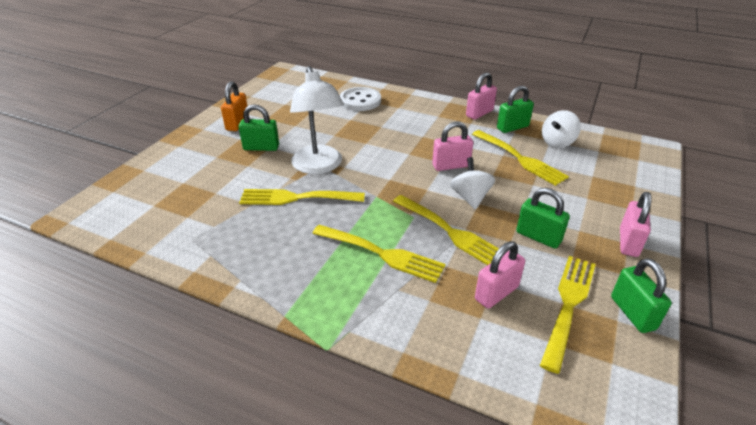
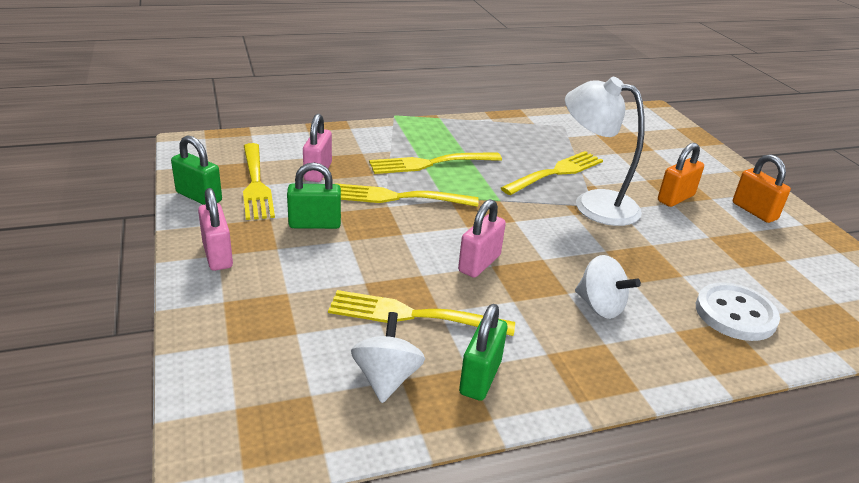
camera: 135 degrees right, 5 degrees down
green padlock [239,104,279,151] -> orange padlock [658,143,704,207]
white spinning top [450,157,495,210] -> white spinning top moved to [575,255,641,319]
pink padlock [466,72,497,120] -> none

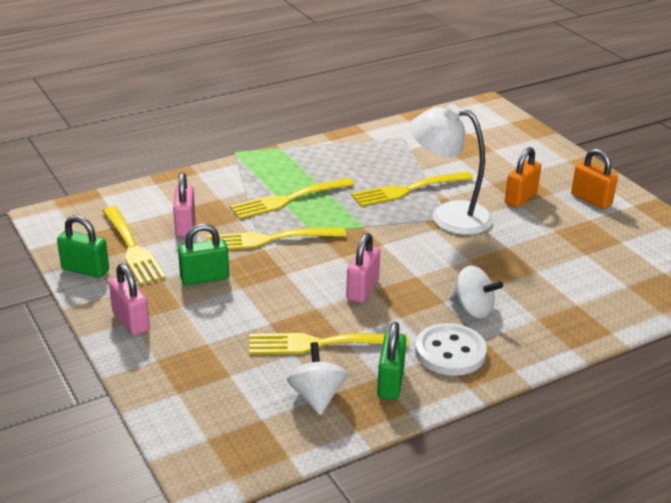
camera: 10 degrees left, 0 degrees up
yellow fork [501,151,603,195] -> yellow fork turned 150 degrees counterclockwise [351,172,474,207]
white button [696,283,780,341] -> white button moved to [415,323,487,376]

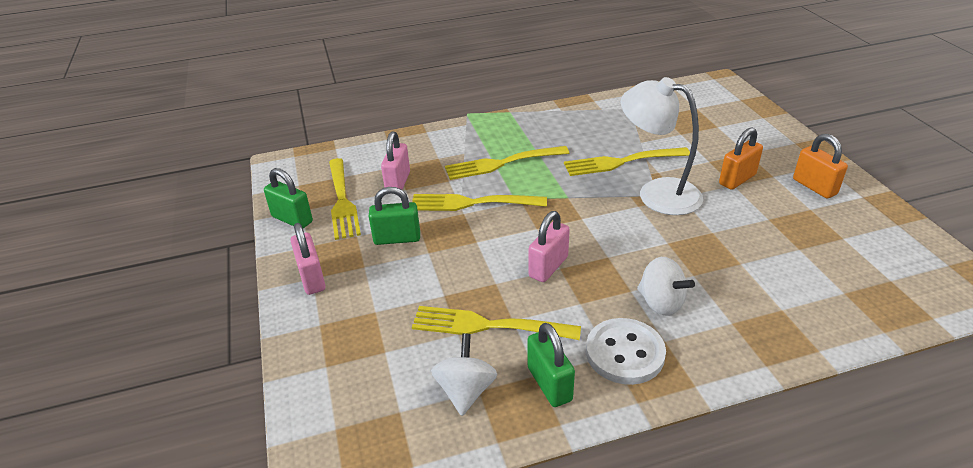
camera: 15 degrees right, 5 degrees up
green padlock [377,321,406,400] -> green padlock turned 45 degrees counterclockwise [528,323,575,407]

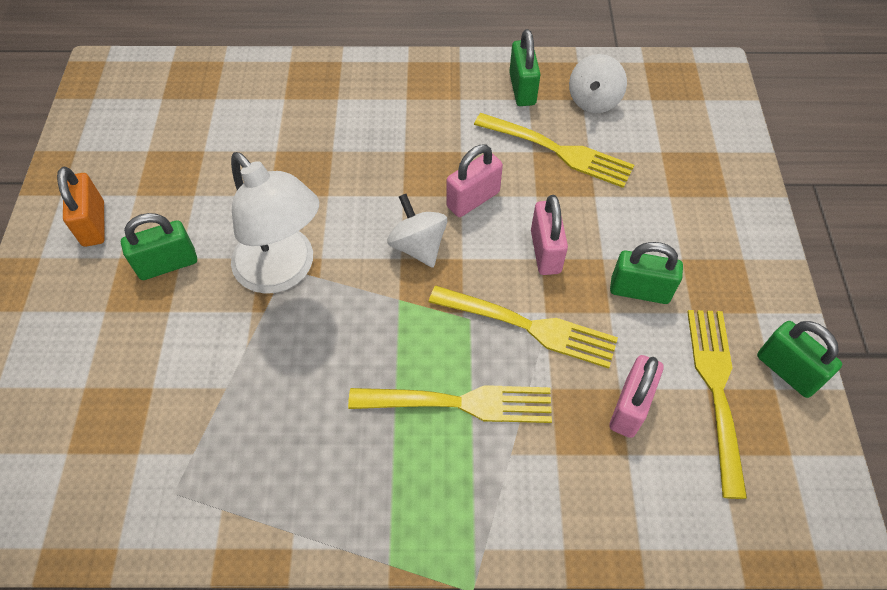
camera: 165 degrees left, 20 degrees up
pink padlock [291,223,326,295] -> pink padlock moved to [531,195,568,275]
yellow fork [564,147,690,176] -> none
white button [586,318,666,385] -> none
white spinning top [637,257,695,316] -> white spinning top moved to [387,194,447,268]
orange padlock [719,128,763,190] -> green padlock [121,213,197,280]

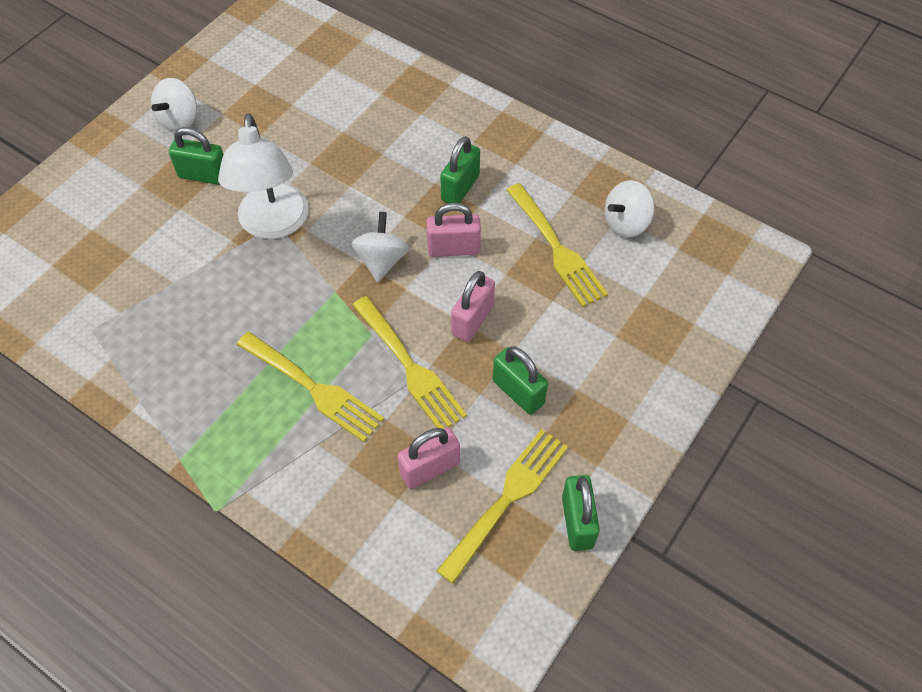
camera: 35 degrees right, 0 degrees up
orange padlock [57,167,105,247] -> white spinning top [151,78,197,132]
green padlock [509,29,541,106] -> green padlock moved to [440,136,480,203]

